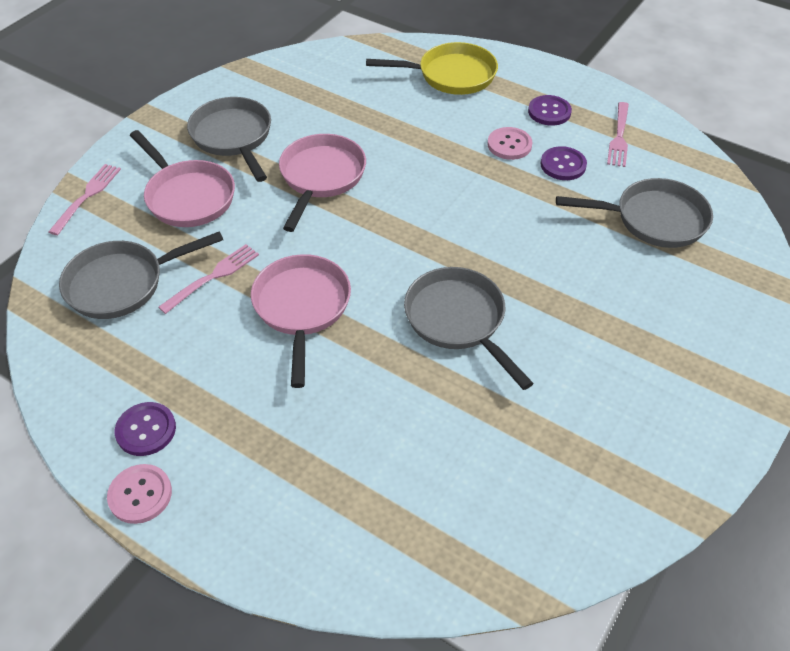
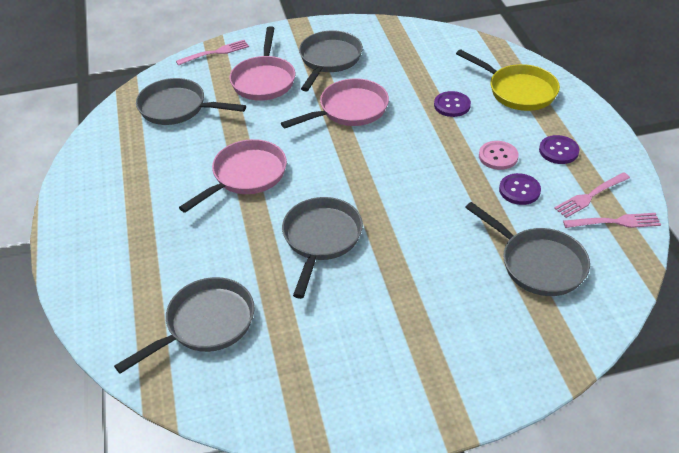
camera: 45 degrees right, 5 degrees down
pink button [107,464,172,524] -> none
purple button [115,402,176,456] -> purple button moved to [434,91,471,117]
pink fork [158,244,259,314] -> pink fork moved to [563,213,661,228]
none -> grey pan [114,277,254,374]

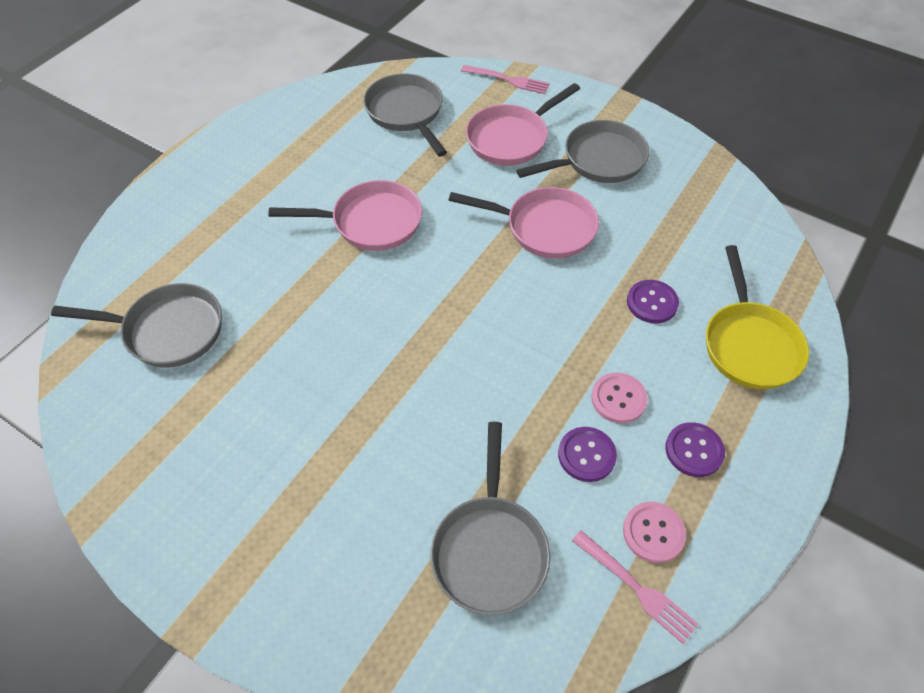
camera: 45 degrees right, 10 degrees up
grey pan [282,197,363,299] -> none
pink fork [554,172,630,218] -> pink button [623,502,686,563]

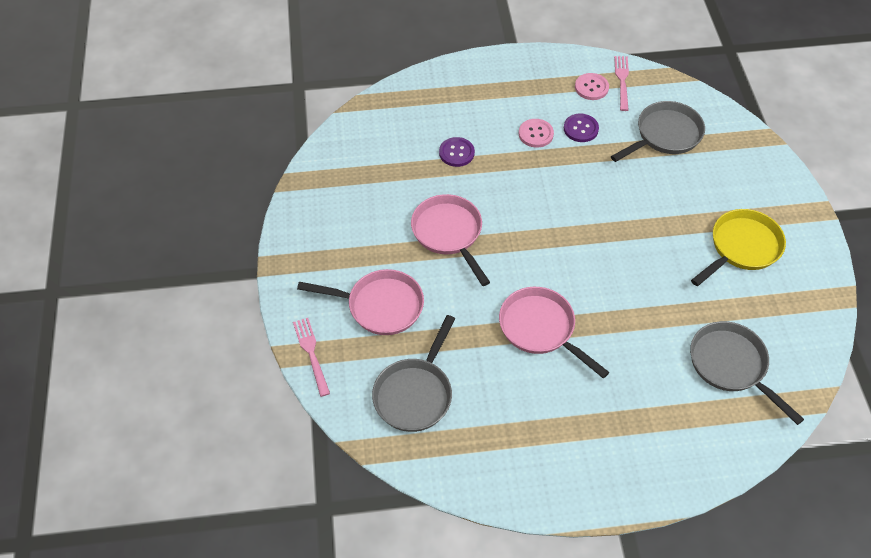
camera: 130 degrees left, 0 degrees up
grey pan [516,120,649,183] -> none
purple button [665,422,725,477] -> none
yellow pan [706,245,809,389] -> yellow pan moved to [691,209,786,286]

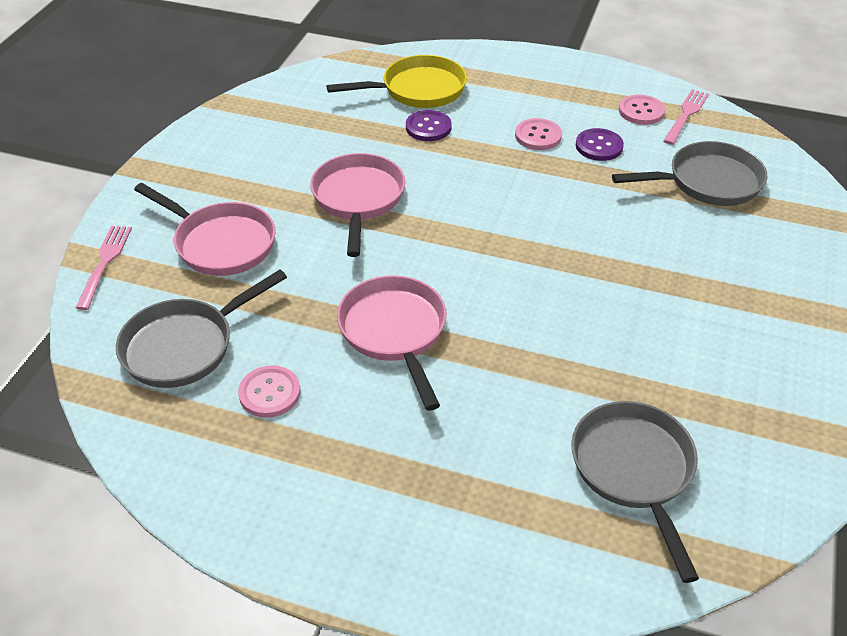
camera: 25 degrees right, 10 degrees down
yellow pan [691,209,786,286] -> yellow pan moved to [327,55,467,108]
none -> pink button [238,365,301,418]

